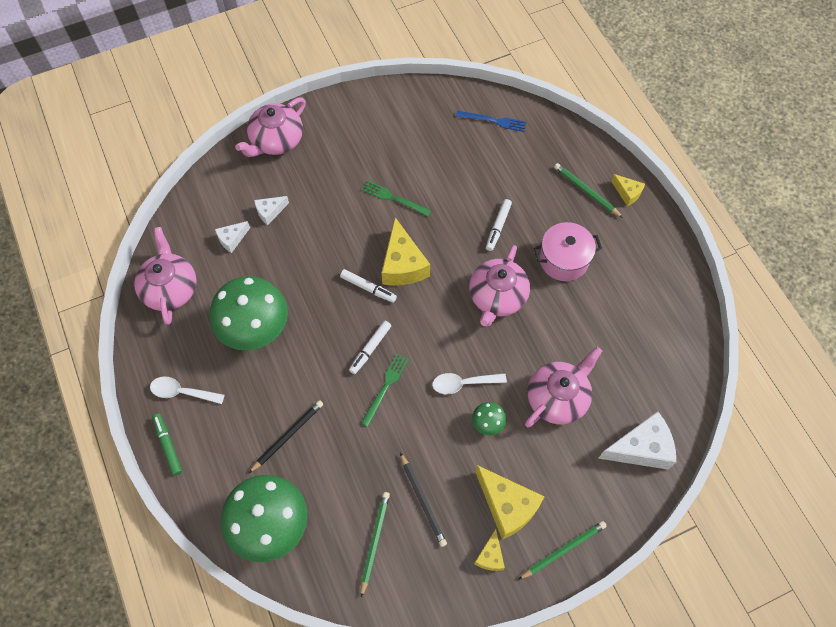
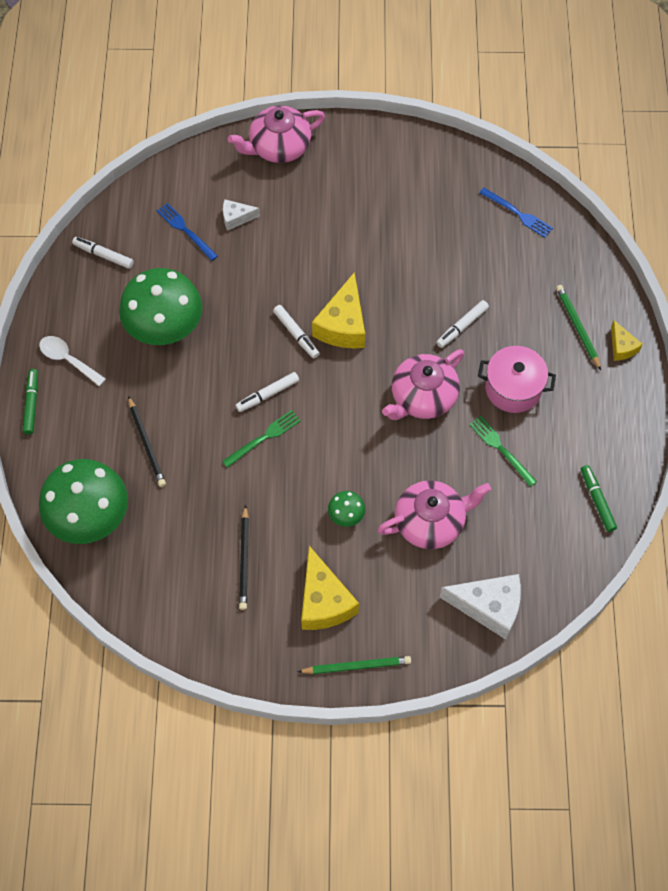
camera: 25 degrees right, 0 degrees up
pink teapot [134,227,197,325] -> white marker [72,237,134,269]
white cheese [215,221,250,253] -> blue fork [157,203,218,261]
black pencil [249,400,323,473] -> black pencil turned 90 degrees clockwise [128,396,166,487]
green pencil [361,492,390,598] -> none
green fork [362,181,431,216] -> green fork moved to [469,416,537,487]
white spoon [432,373,507,394] -> none
yellow cheese [474,529,505,571] -> none
none -> green marker [581,465,617,532]

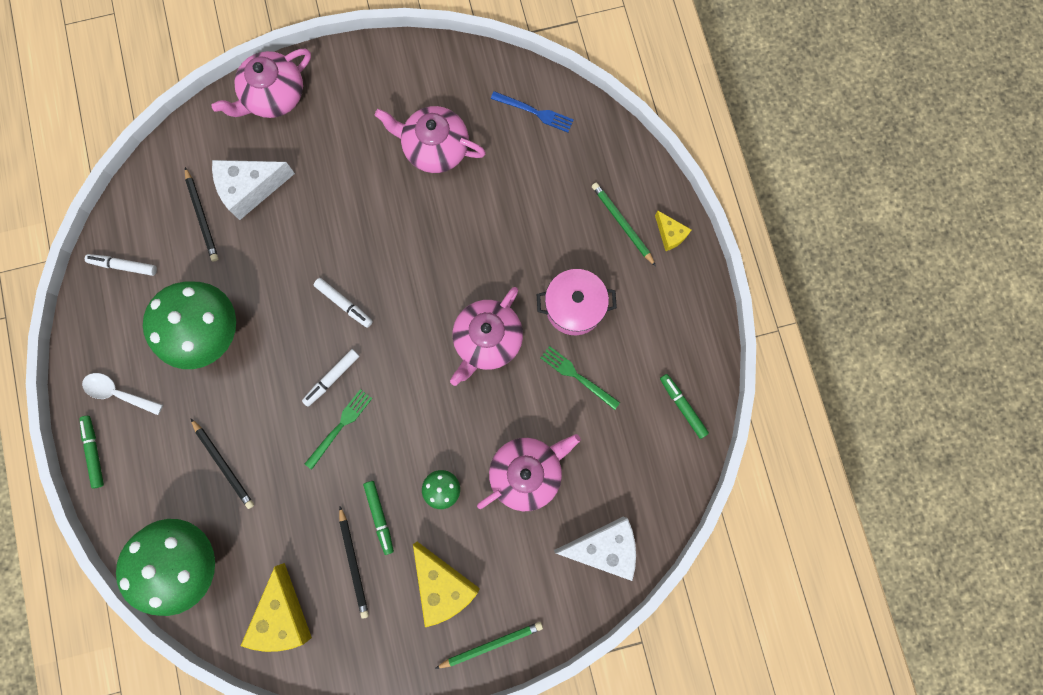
camera: 15 degrees left, 15 degrees up
blue fork [157,203,218,261] -> black pencil [185,167,219,261]
white cheese [223,200,260,231] -> white cheese [212,160,295,220], size x1.88
yellow cheese [312,272,365,348] -> yellow cheese moved to [241,563,312,652]
white marker [436,300,489,348] -> none
none -> green marker [363,481,394,555]
none -> pink teapot [374,106,486,173]

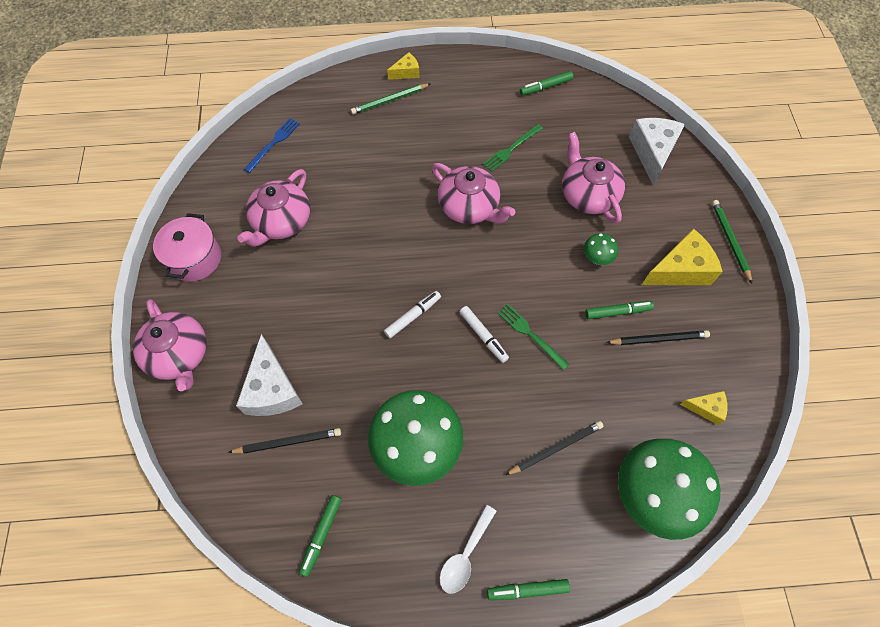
camera: 80 degrees left, 15 degrees down
white marker [85,254,157,276] -> green marker [299,495,342,577]
yellow cheese [241,563,312,652] -> yellow cheese [680,391,728,425], size x0.53
pink pot [537,269,617,335] -> pink pot moved to [153,213,221,281]

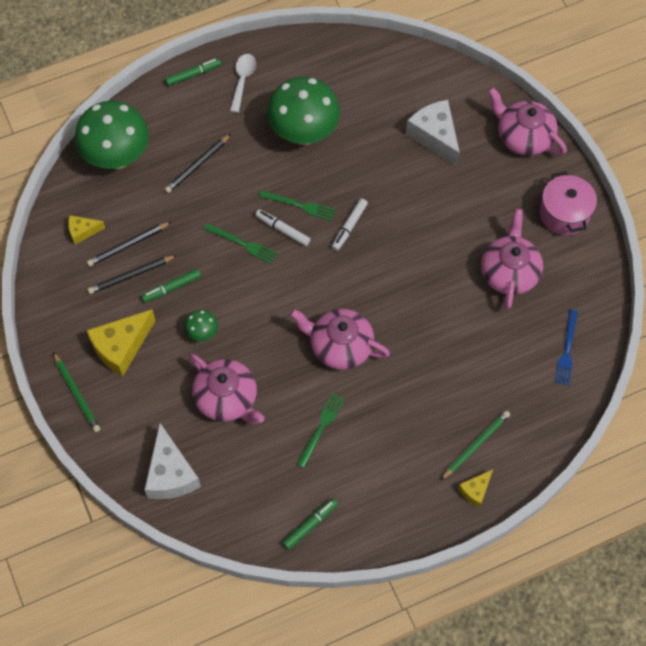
camera: 160 degrees right, 0 degrees up
black pencil [228,428,341,453] -> black pencil moved to [87,221,172,267]
green marker [299,495,342,577] -> none
none -> green fork [259,190,336,221]

